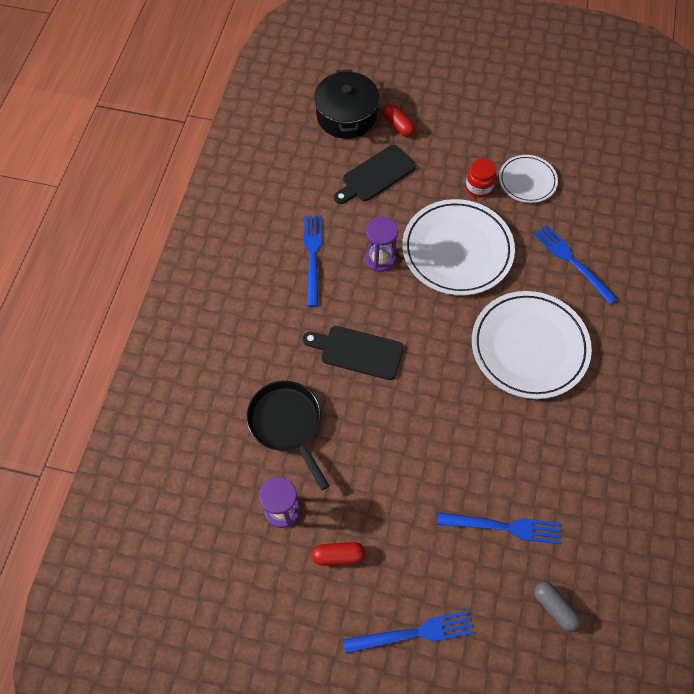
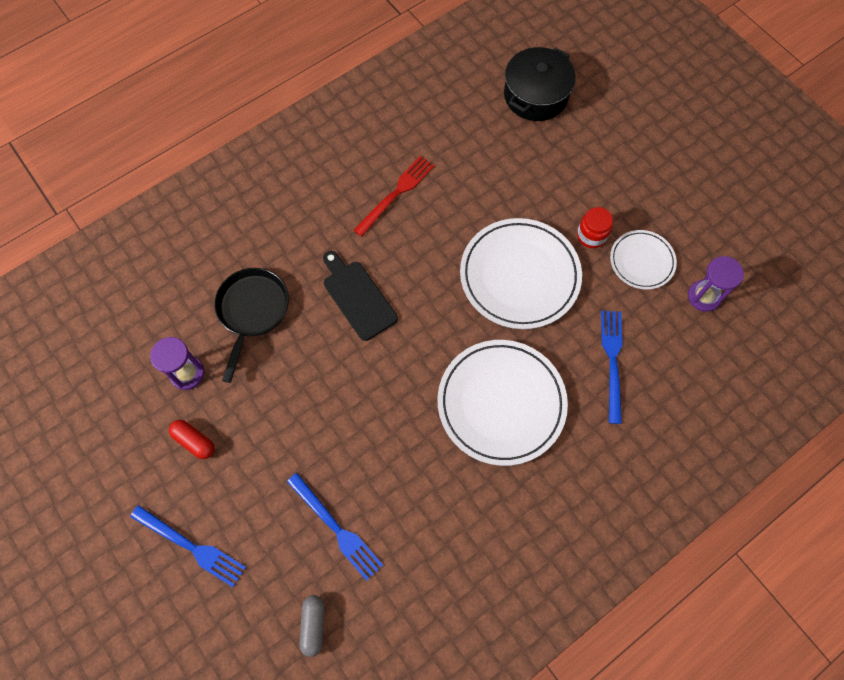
camera: 40 degrees right, 5 degrees up
blue fork [304,216,322,307] -> red fork [353,156,434,237]
black cutting board [334,145,416,204] -> none
purple hourglass [365,217,398,272] -> purple hourglass moved to [688,256,744,312]
red capsule [383,104,415,137] -> none

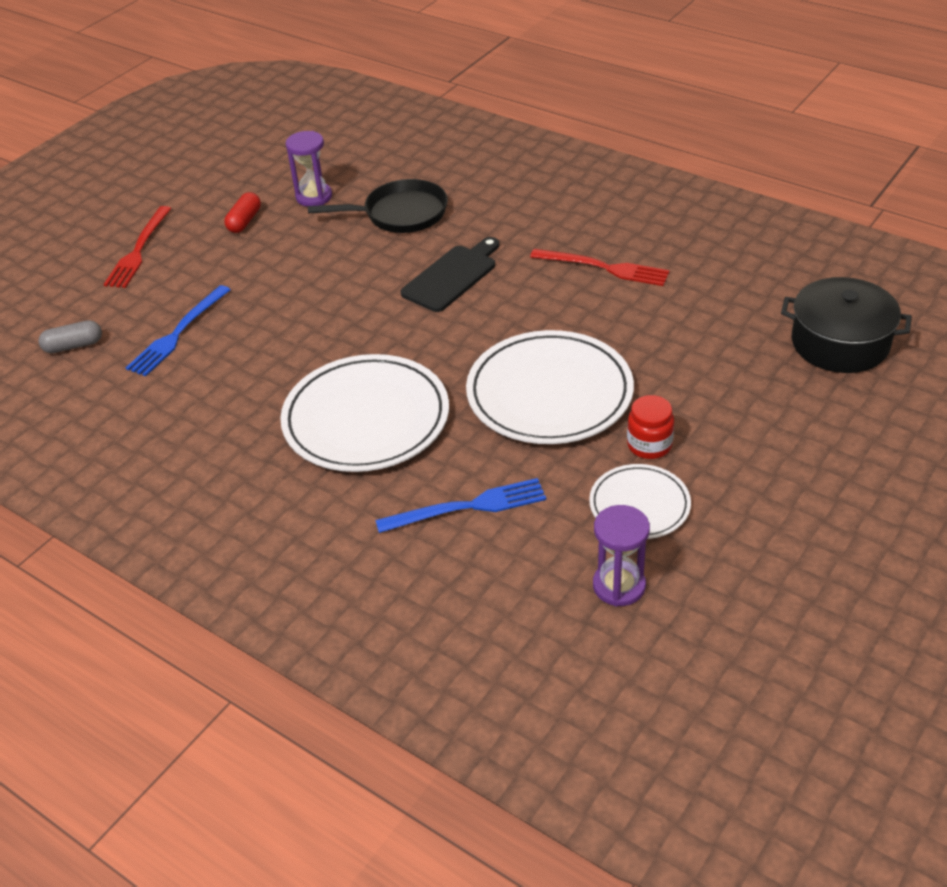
camera: 75 degrees right, 25 degrees down
blue fork [130,505,246,587] -> red fork [104,206,172,288]

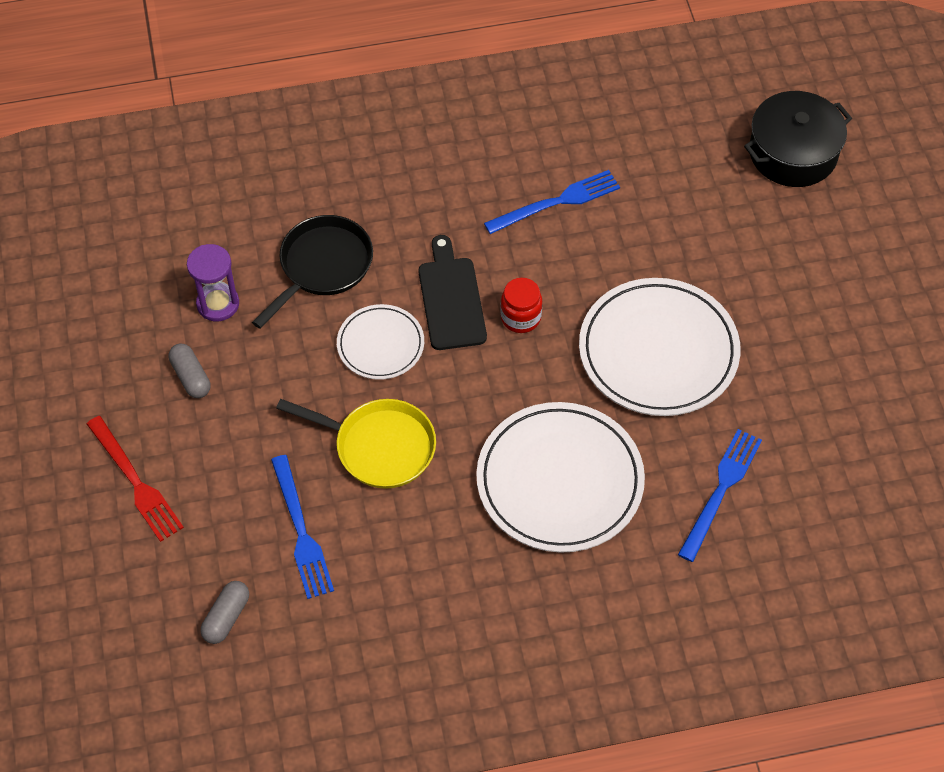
camera: 50 degrees left, 15 degrees up
red capsule [224,192,261,233] -> grey capsule [169,344,211,398]
red fork [530,249,670,286] -> blue fork [484,170,620,234]
white plate [589,464,691,539] -> white plate moved to [337,304,424,380]
purple hourglass [593,505,650,606] -> none
red jar [627,395,674,459] -> red jar moved to [500,278,542,333]
none -> yellow pan [276,399,436,489]

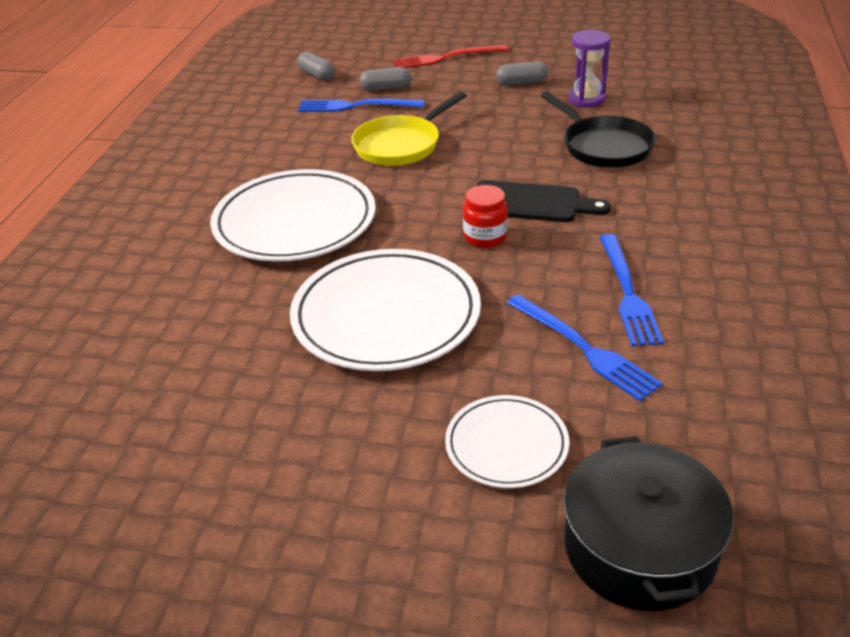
camera: 115 degrees right, 20 degrees down
white plate [337,304,424,380] -> white plate moved to [445,395,569,488]
blue fork [678,429,762,562] -> blue fork moved to [507,294,663,401]
none -> grey capsule [359,67,411,91]

